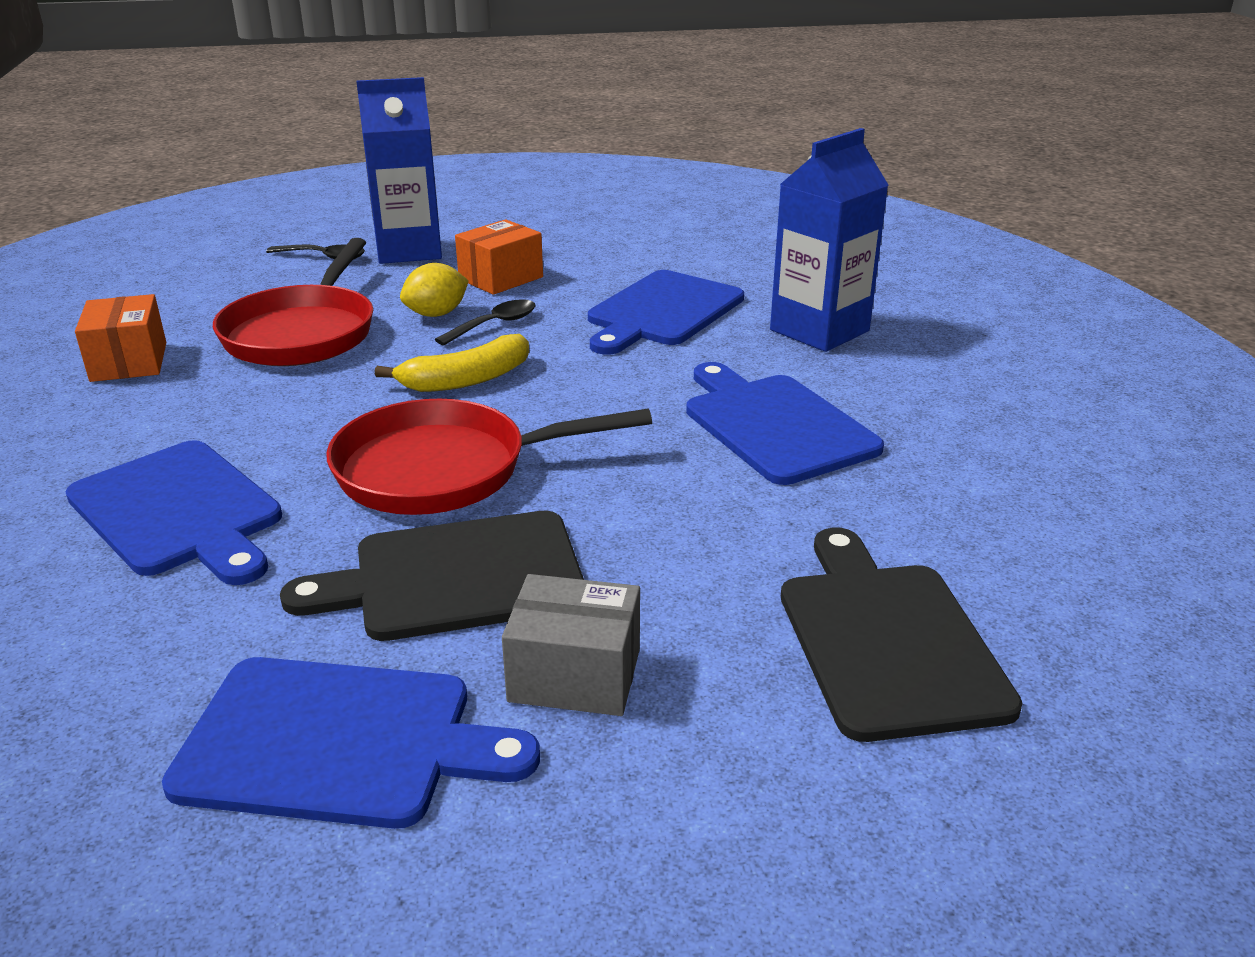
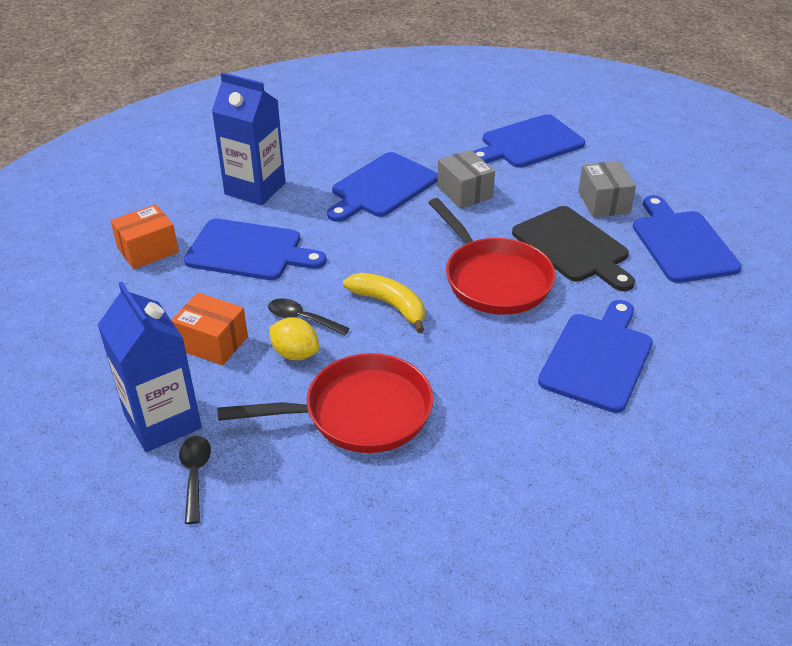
camera: 110 degrees left, 10 degrees up
orange box [75,294,166,382] -> orange box moved to [111,204,179,269]
black cutting board [781,528,1022,742] -> blue cutting board [473,114,585,168]
none -> grey box [437,150,495,209]

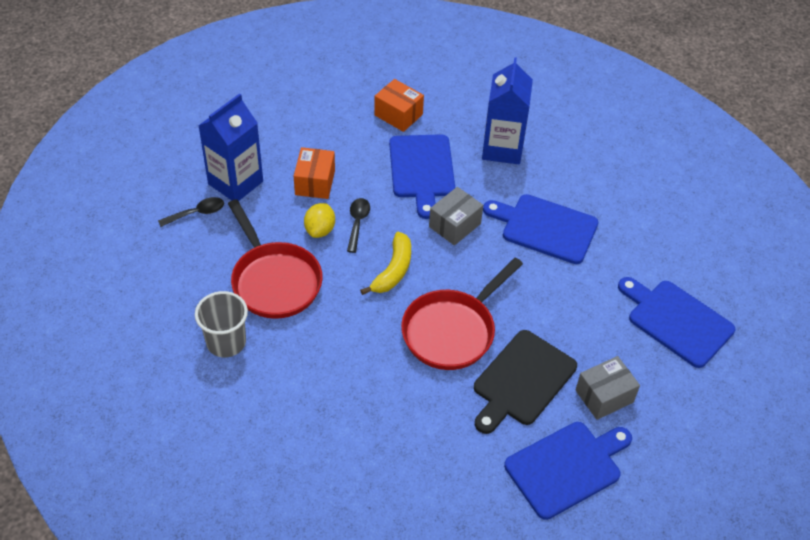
camera: 70 degrees right, 10 degrees up
grey box [437,150,495,209] -> grey box moved to [429,187,483,246]
blue cutting board [538,300,653,413] -> none
none -> grey cup [195,291,248,358]

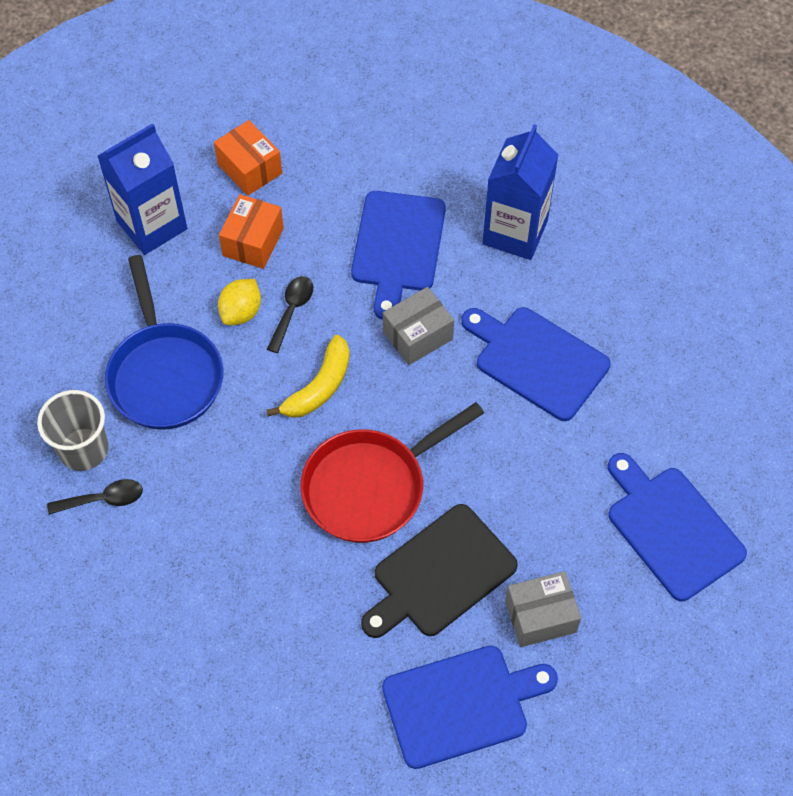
camera: 15 degrees right, 10 degrees up
black spoon [158,197,224,227] -> black spoon moved to [47,479,143,515]
red pan [228,199,323,319] -> blue pan [105,255,223,430]
orange box [374,79,424,132] -> orange box moved to [214,120,282,196]

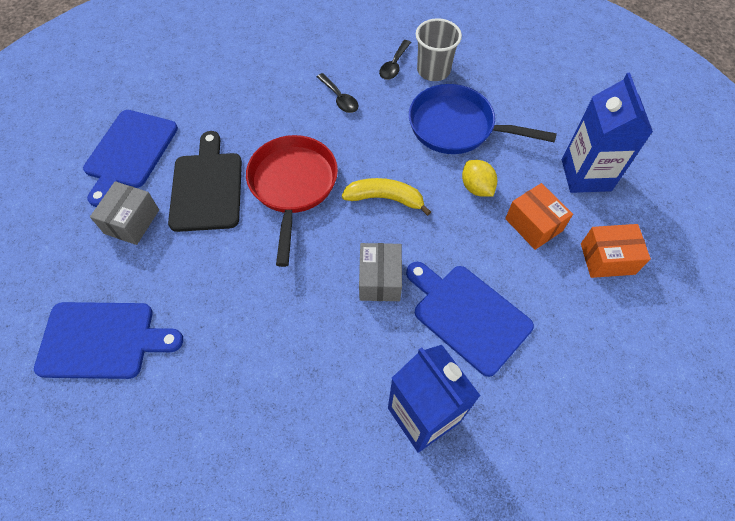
camera: 125 degrees right, 0 degrees up
yellow banana [266,335,350,418] -> yellow banana turned 120 degrees clockwise [342,178,431,216]
black spoon [267,276,313,353] -> black spoon moved to [317,73,358,113]
blue cutting board [461,307,611,421] -> none

